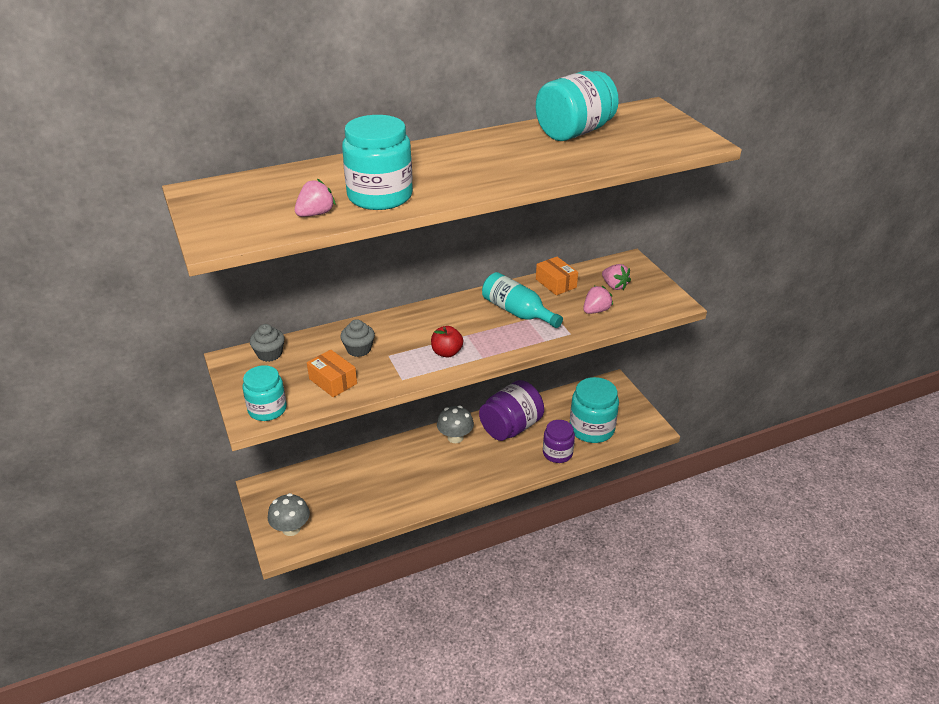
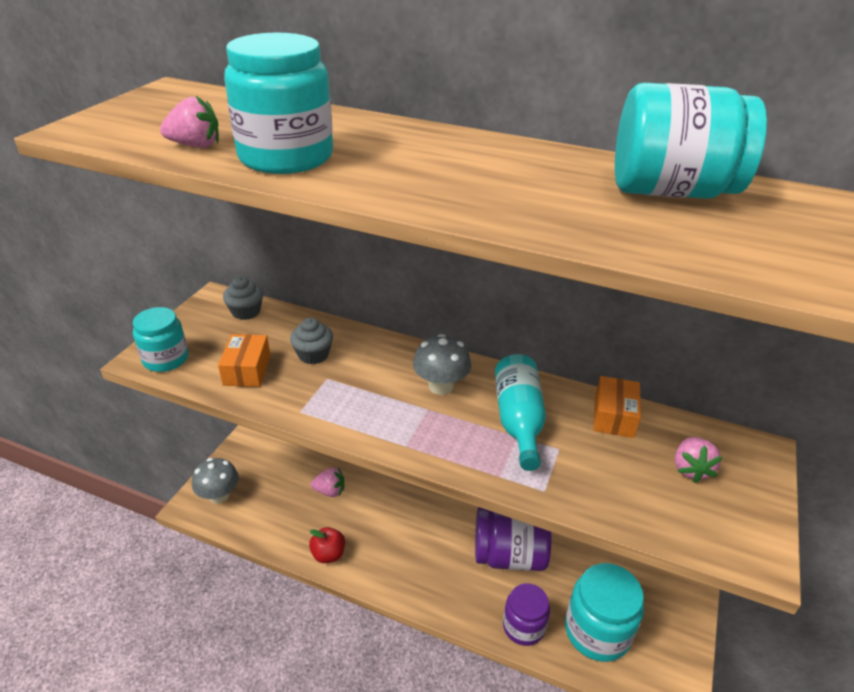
camera: 45 degrees right, 0 degrees up
red apple [431,326,463,357] -> red apple moved to [309,527,345,563]
grey mushroom [437,406,474,443] -> grey mushroom moved to [413,334,471,395]
pink strawberry [583,286,613,314] -> pink strawberry moved to [311,467,344,497]

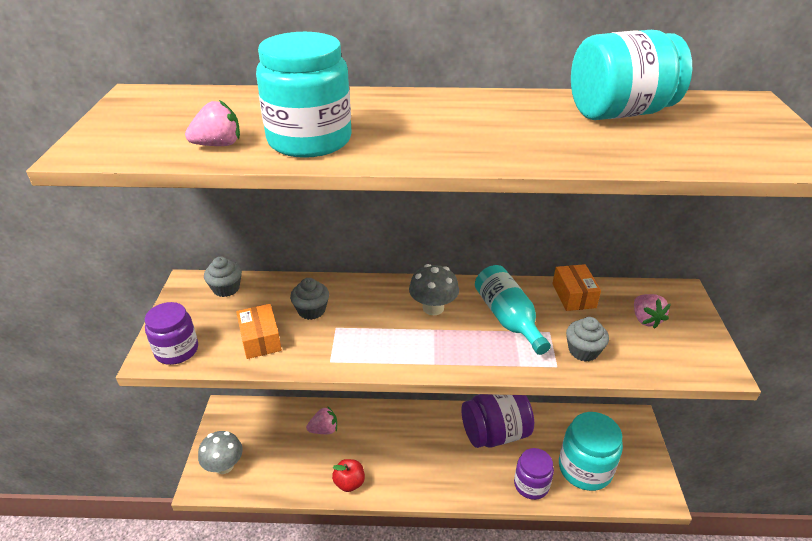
camera: 20 degrees left, 0 degrees up
turquoise jar [133,307,188,372] -> purple jar [145,302,198,365]
none -> grey cupcake [566,317,609,362]

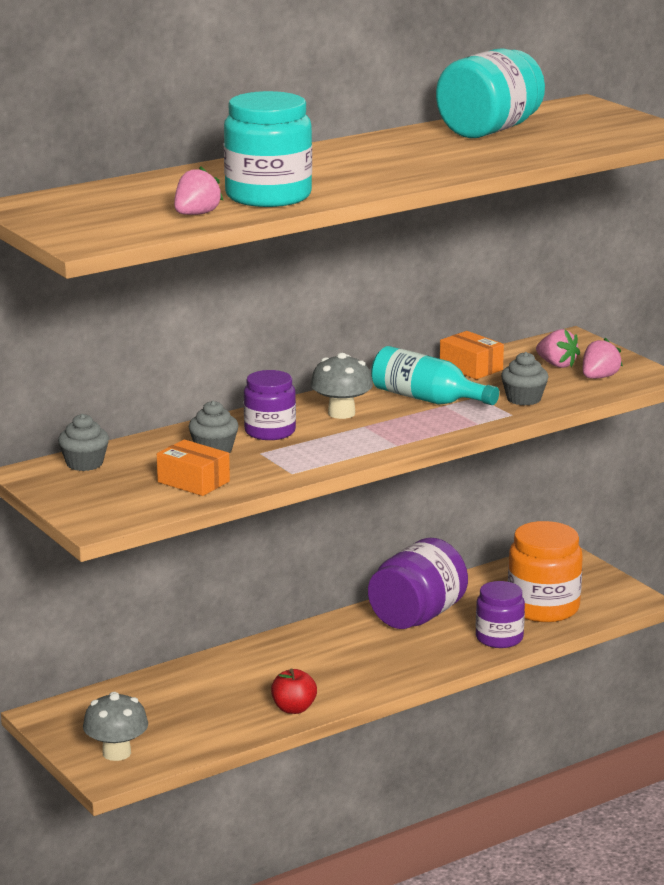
camera: 35 degrees left, 15 degrees down
purple jar [145,302,198,365] -> purple jar moved to [244,370,296,440]
pink strawberry [306,406,337,434] -> pink strawberry moved to [583,338,623,379]
turquoise jar [559,412,623,491] -> orange jar [508,521,583,622]

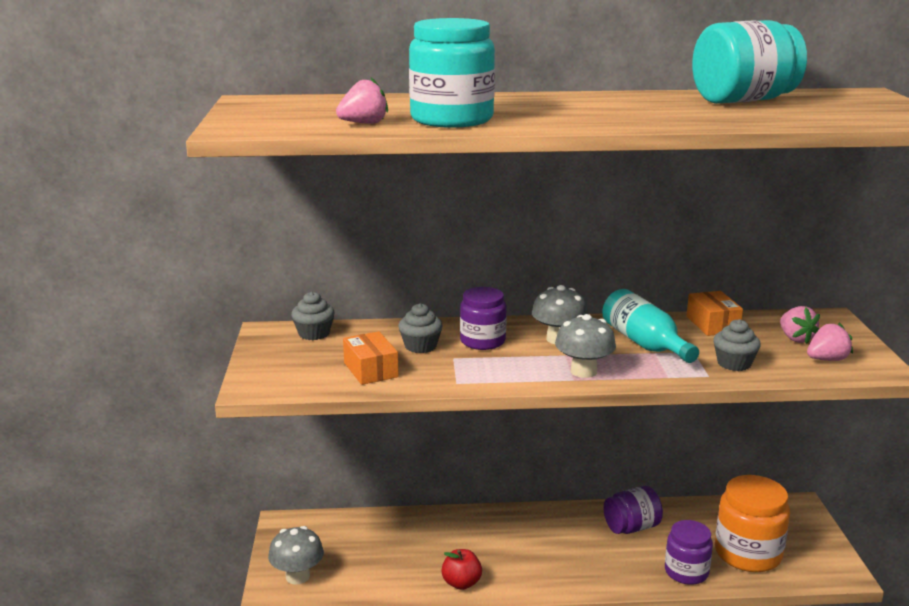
camera: 30 degrees right, 0 degrees up
purple jar [368,538,468,629] -> purple jar [603,486,663,534], size x0.64
none -> grey mushroom [555,314,616,378]

